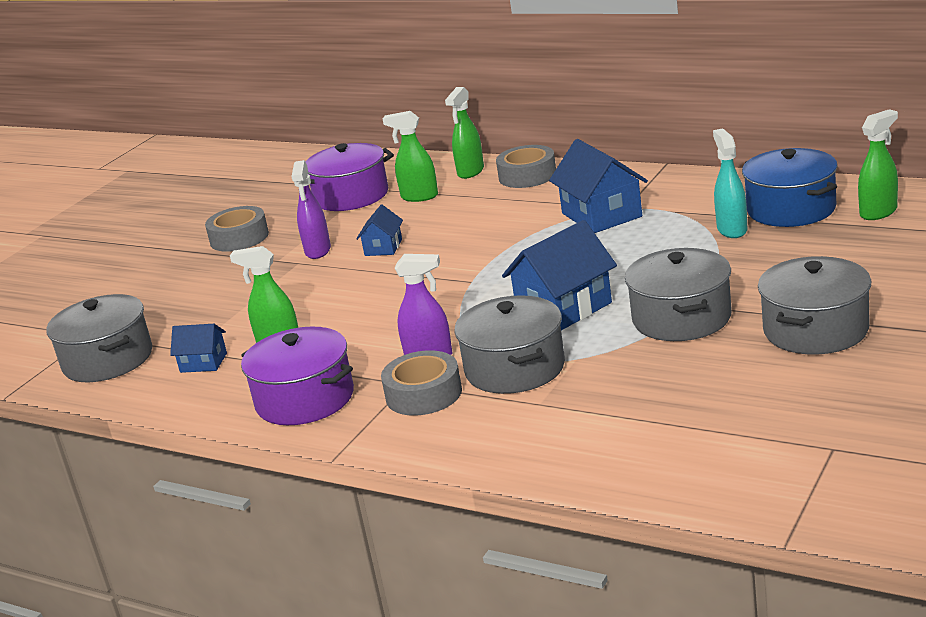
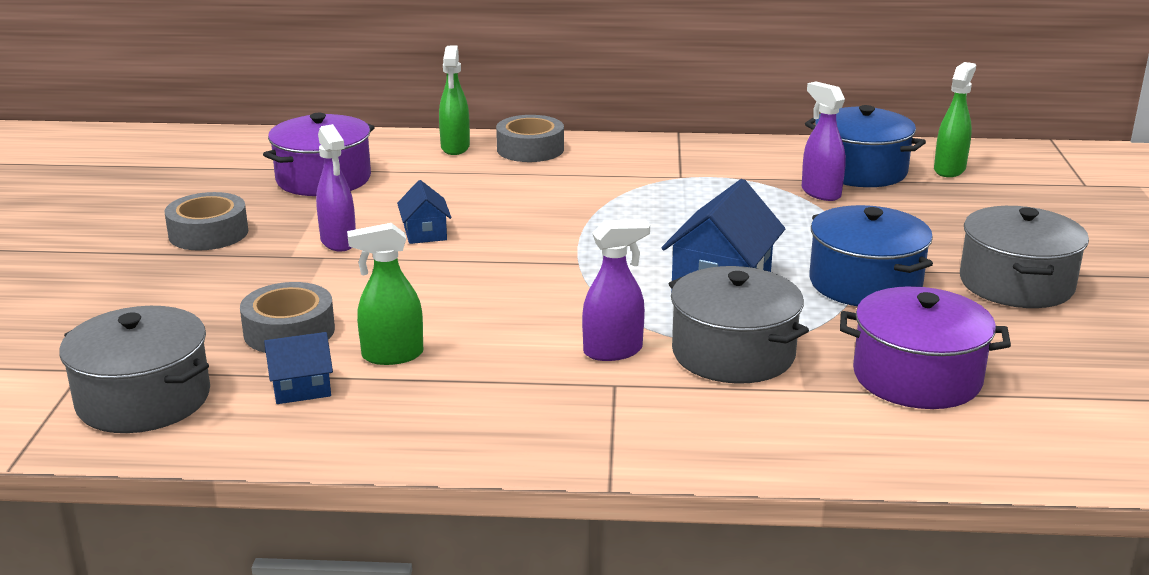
camera: 30 degrees left, 0 degrees up
purple pot [241,327,354,425] -> purple pot moved to [840,286,1011,409]
grey tape [381,350,462,416] -> grey tape moved to [240,282,335,353]
green spray bottle [383,111,438,202] -> none
blue house [549,139,648,233] -> none
grey pot [625,248,732,341] -> blue pot [809,205,933,306]
turquoise spray bottle [713,128,747,238] -> purple spray bottle [802,81,846,201]

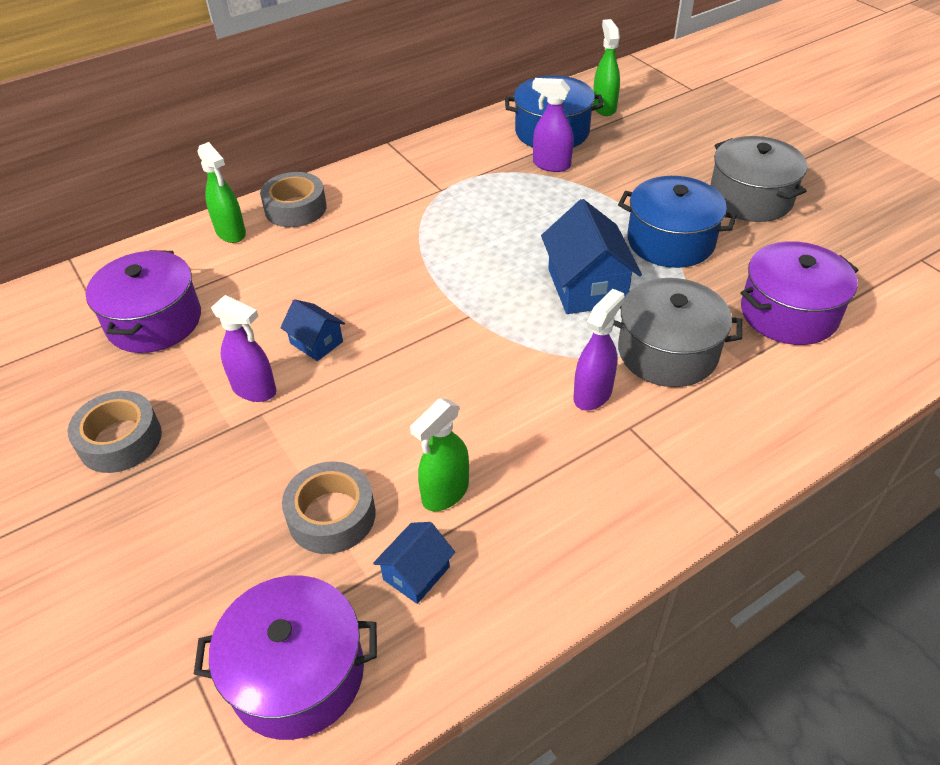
camera: 35 degrees left, 20 degrees up
grey pot [59,306,210,433] -> purple pot [194,575,377,740]

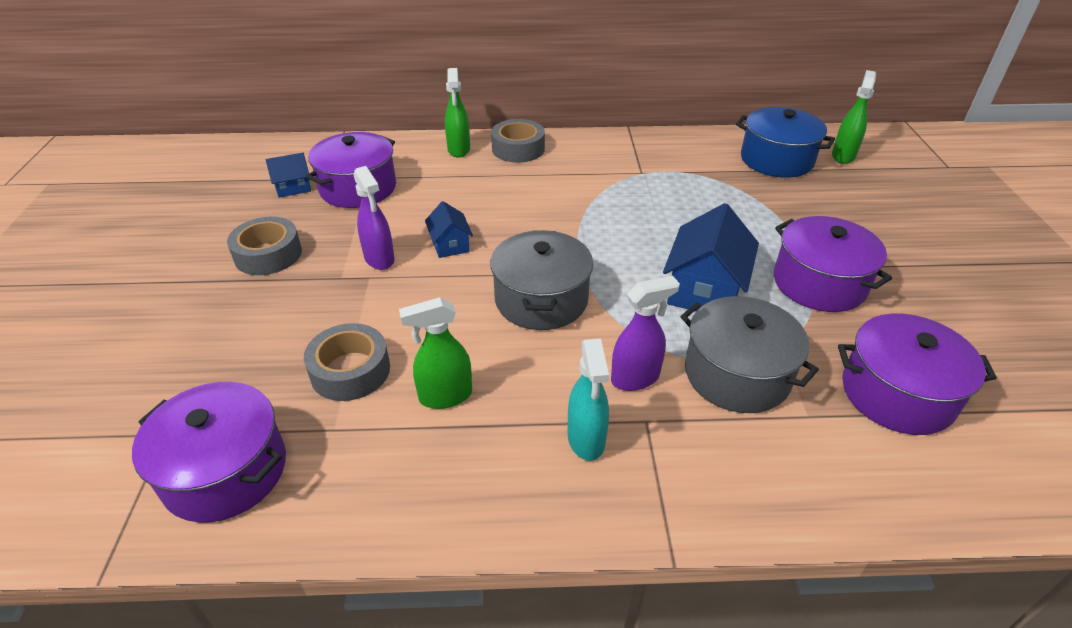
camera: 30 degrees right, 5 degrees down
blue house [373,522,455,604] -> blue house moved to [266,153,311,198]
purple spray bottle [532,78,574,172] -> none
blue pot [618,176,737,268] -> purple pot [774,216,892,312]
grey pot [710,136,807,222] -> grey pot moved to [490,230,593,330]
none -> turquoise spray bottle [567,339,609,461]

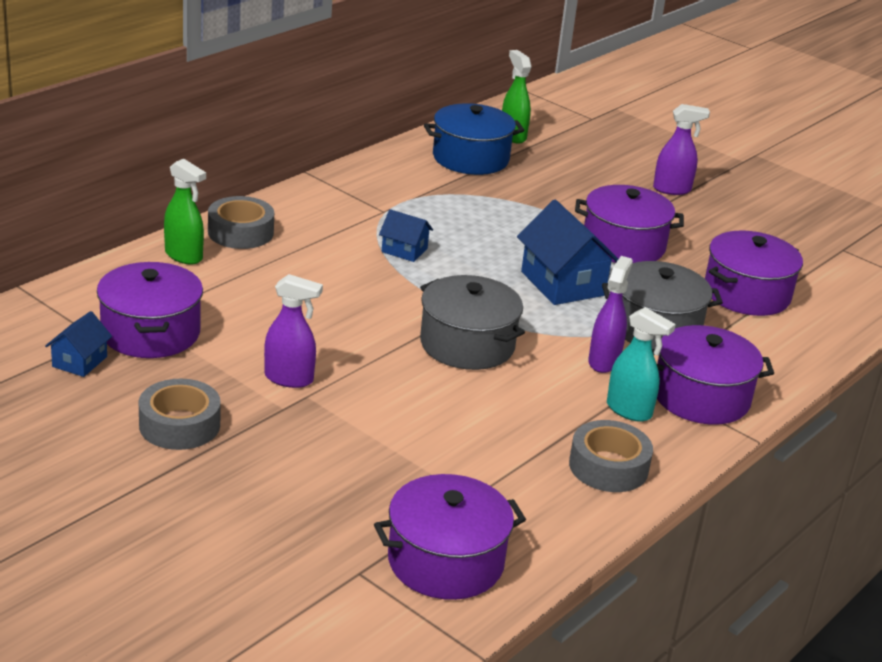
camera: 50 degrees left, 10 degrees down
grey tape [304,323,390,401] -> grey tape moved to [569,420,653,492]
green spray bottle [399,297,472,409] -> none
blue house [425,201,473,258] -> blue house moved to [379,209,433,262]
none -> purple pot [652,325,774,425]
none -> purple spray bottle [653,104,710,195]

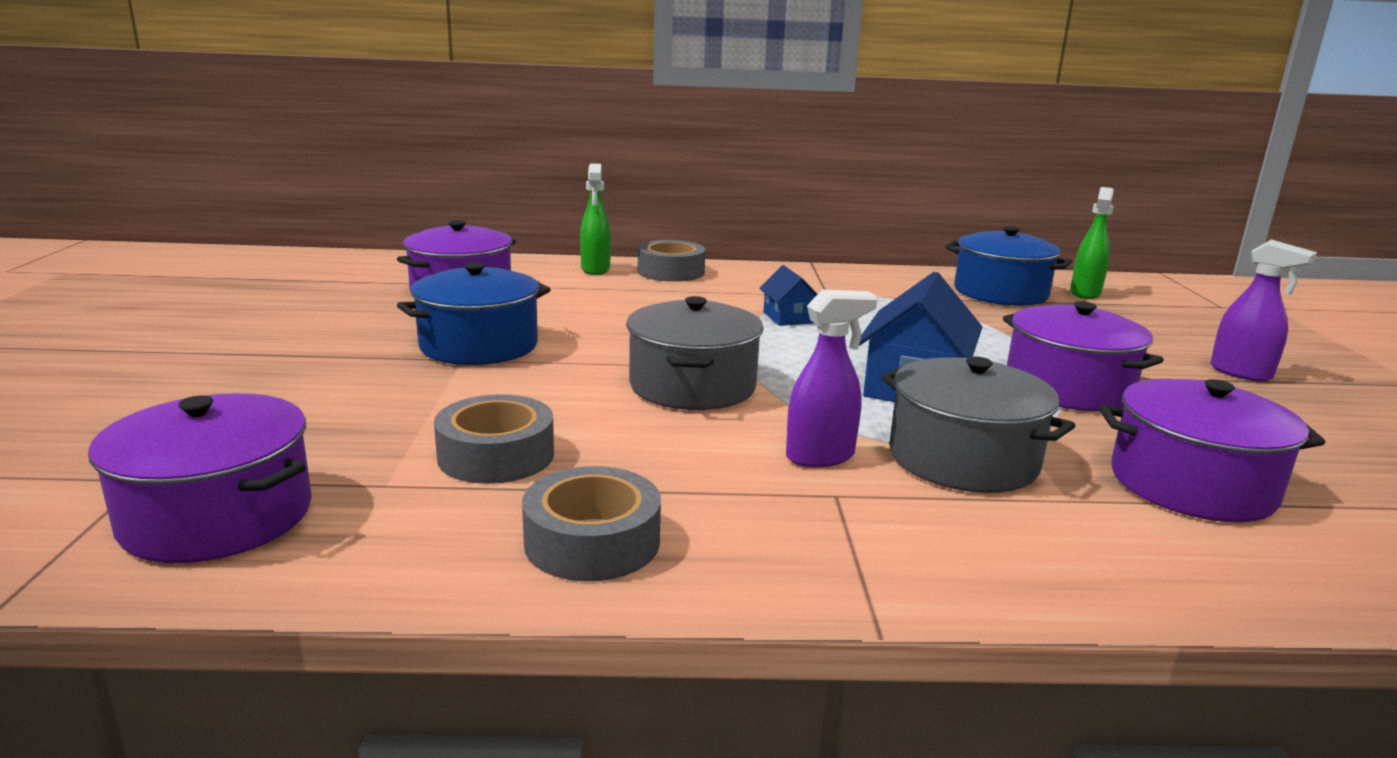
camera: 50 degrees right, 10 degrees down
blue house [45,311,112,377] -> none
grey tape [139,379,221,450] -> grey tape moved to [434,394,554,484]
purple spray bottle [264,274,323,388] -> blue pot [397,262,551,365]
turquoise spray bottle [607,307,676,422] -> none
purple pot [652,325,774,425] -> none

